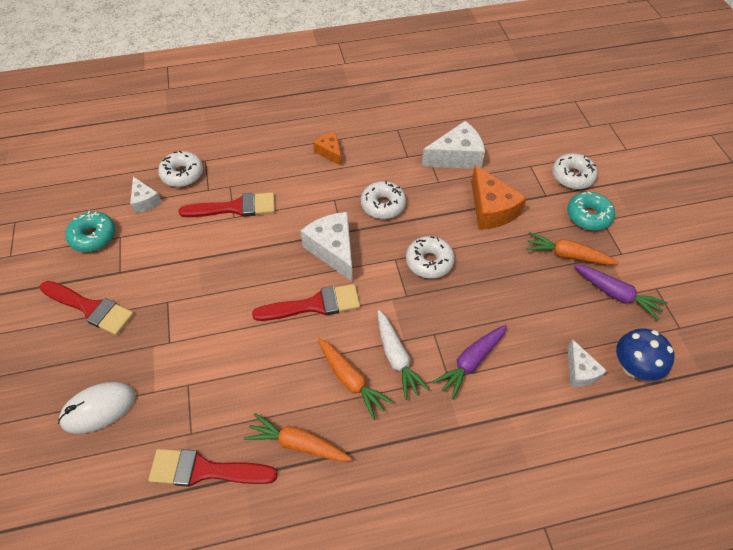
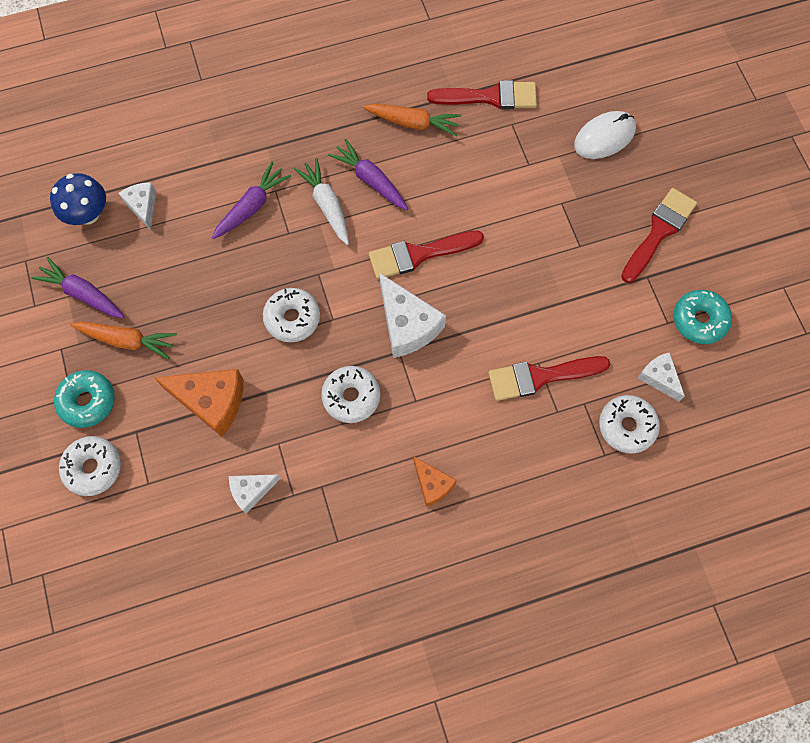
camera: 175 degrees right, 15 degrees up
red brush [40,281,134,335] -> red brush turned 105 degrees clockwise [621,188,697,283]
orange carrot [318,338,394,420] -> purple carrot [328,139,408,210]
white cheese [421,121,485,169] -> white cheese [229,474,281,514], size x0.58
orange cheese [471,165,527,230] -> orange cheese turned 135 degrees clockwise [155,369,244,437]

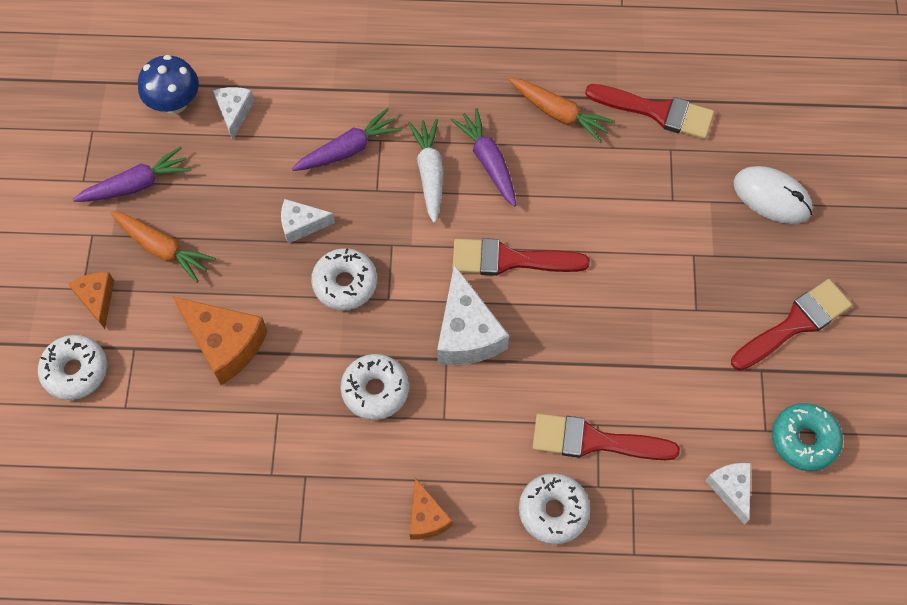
camera: 20 degrees right, 5 degrees down
purple carrot [31,257,124,318] -> purple carrot turned 105 degrees clockwise [73,146,191,202]
turquoise donut [54,370,115,428] -> orange cheese [68,272,114,329]
white cheese [229,474,281,514] -> white cheese moved to [281,199,335,244]
white mouse [574,111,636,159] -> white mouse turned 45 degrees clockwise [733,166,813,224]
white donut [599,395,660,454] -> white donut moved to [519,473,590,544]

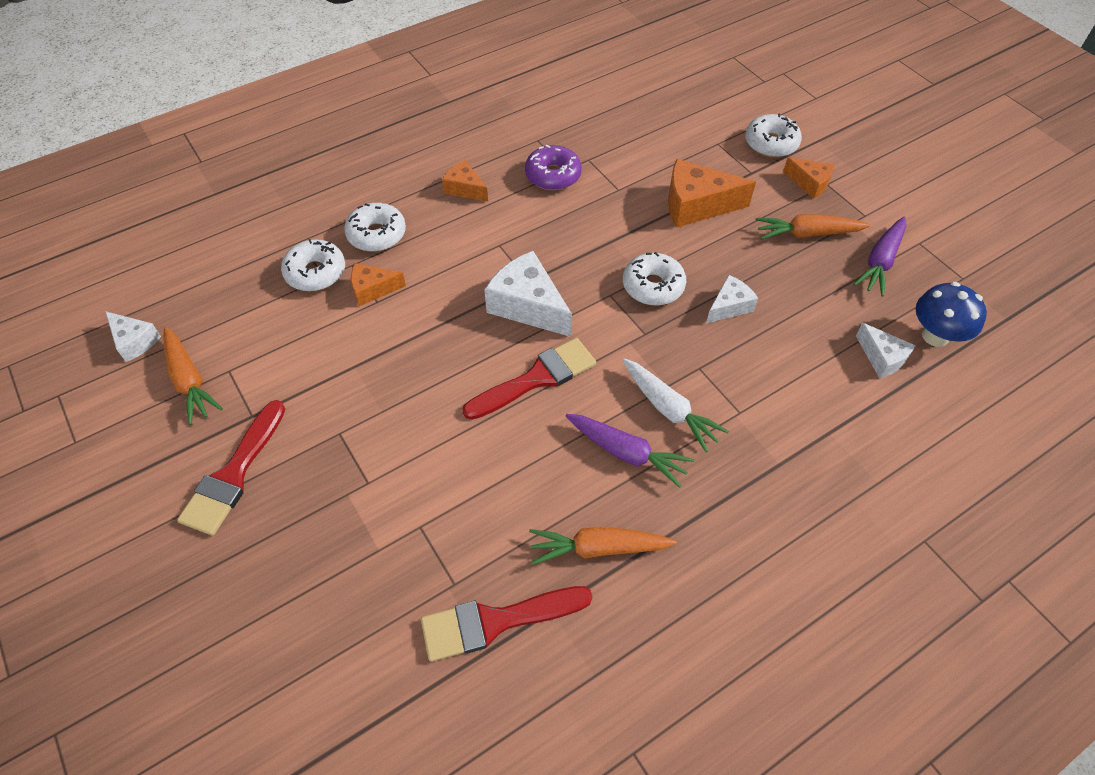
camera: 145 degrees right, 10 degrees down
purple carrot [292,108,402,171] -> none
white donut [340,354,409,420] -> white donut moved to [281,239,345,291]
red brush [532,414,680,460] -> orange cheese [351,263,406,306]
white cheese [705,463,751,525] -> white cheese moved to [105,311,161,362]
white mouse [733,166,813,224] -> none
turquoise donut [772,403,843,471] -> orange carrot [163,327,223,425]
none -> purple donut [525,145,582,190]

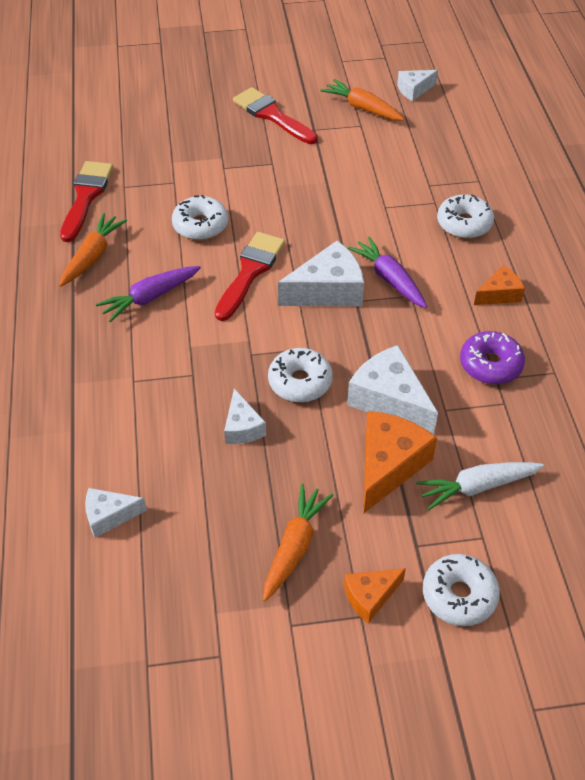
camera: 115 degrees right, 5 degrees down
orange carrot [163,327,223,425] -> orange carrot turned 45 degrees clockwise [321,79,404,120]
white donut [281,239,345,291] -> white donut moved to [172,195,228,240]
orange cheese [351,263,406,306] -> none
red brush [462,338,596,420] -> red brush turned 150 degrees counterclockwise [215,232,285,321]
white carrot [622,358,729,452] -> white carrot moved to [416,462,544,510]
purple carrot [853,216,906,297] -> purple carrot moved to [348,236,427,308]
blue mushroom [916,282,987,347] -> none
none -> white cheese [347,345,438,435]

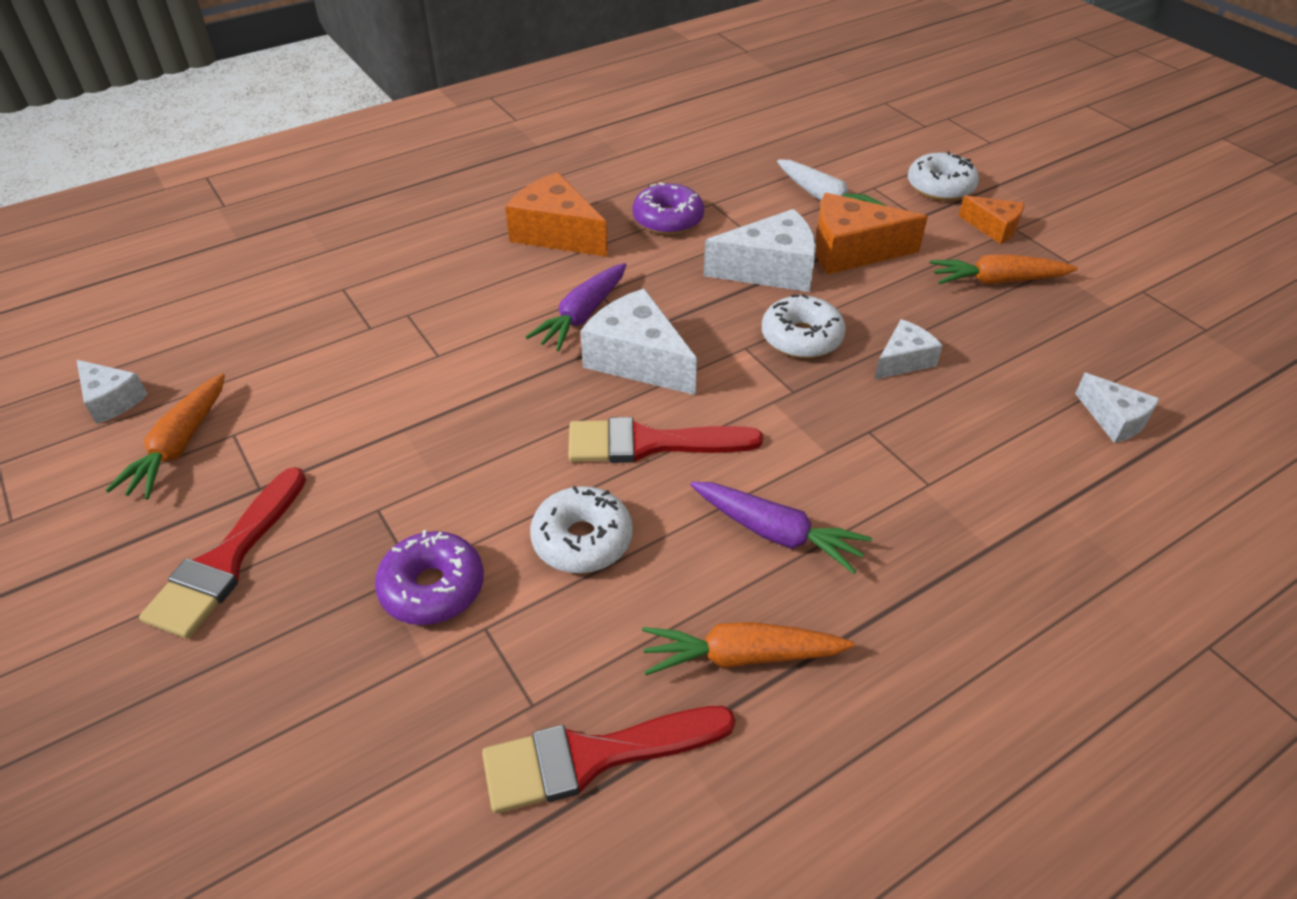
camera: 115 degrees left, 5 degrees down
white cheese [347,345,438,435] -> white cheese turned 120 degrees counterclockwise [704,209,816,292]
white donut [437,194,494,238] -> none
orange cheese [474,265,525,305] -> orange cheese [505,172,608,257], size x1.72
none -> purple donut [375,530,484,625]

